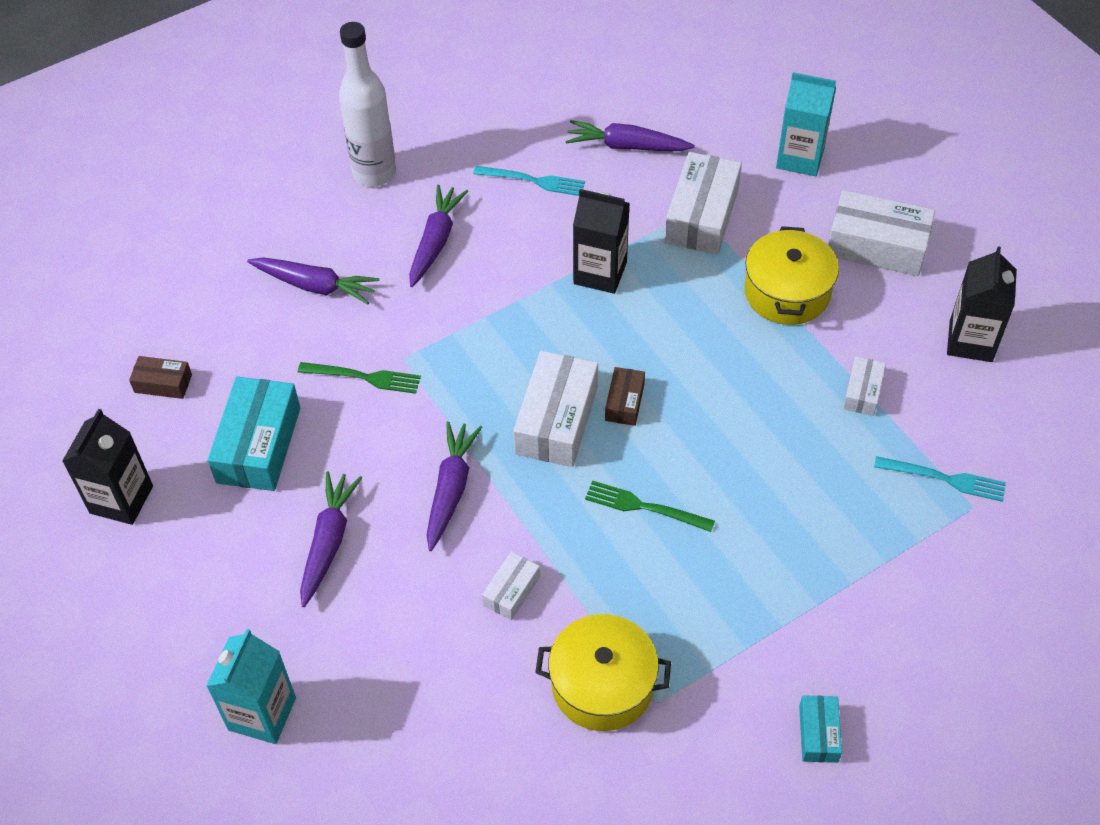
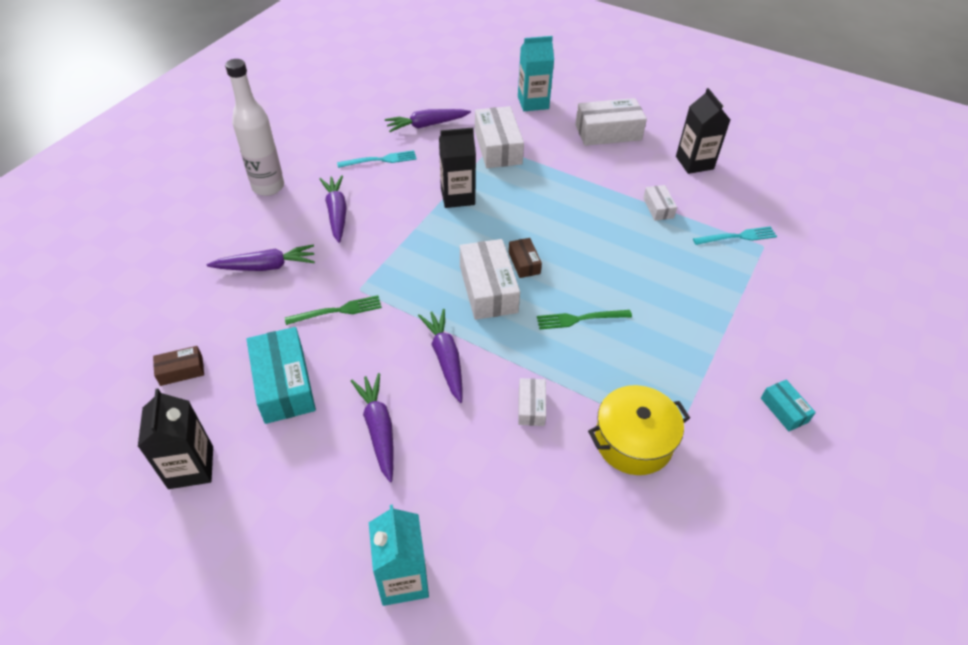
camera: 30 degrees left, 5 degrees down
yellow pot [744,226,839,325] -> none

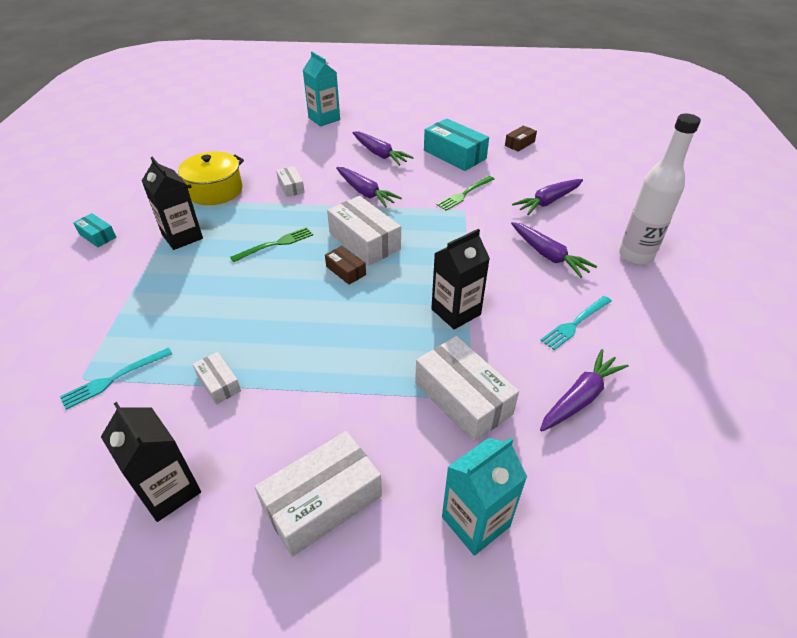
camera: 155 degrees right, 5 degrees down
black carton [138,389,213,489] -> black carton moved to [142,157,203,250]

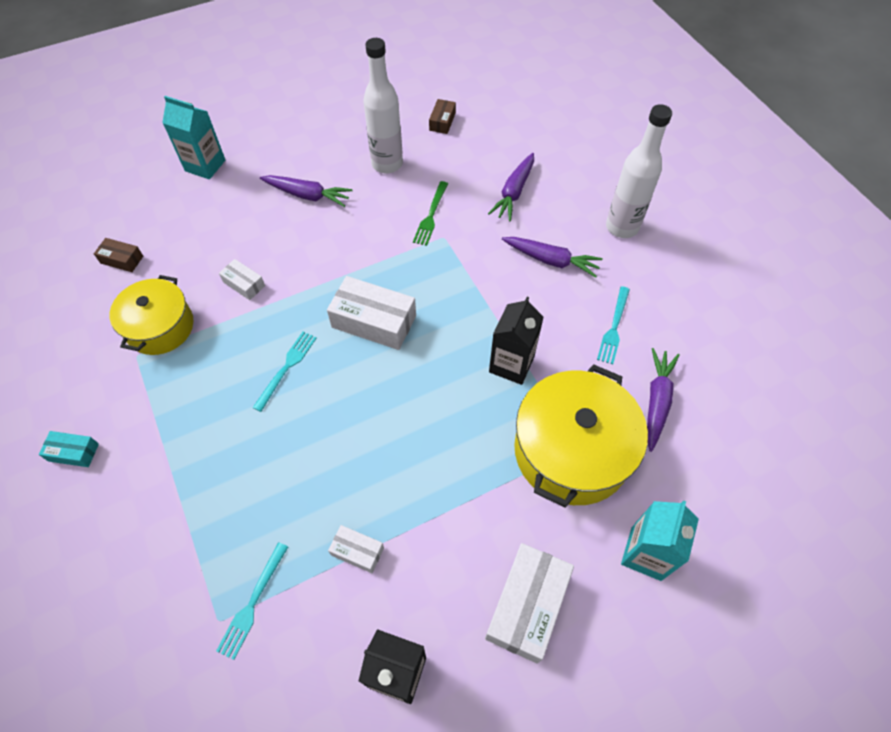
camera: 30 degrees left, 15 degrees up
black carton [142,157,203,250] -> none
green fork [230,227,313,262] -> turquoise fork [253,332,317,412]
brown box [325,246,366,285] -> brown box moved to [94,238,143,272]
purple carrot [336,167,402,207] -> none
white box [415,336,519,442] -> yellow pot [514,364,648,508]
turquoise box [424,118,489,171] -> white bottle [363,38,403,173]

